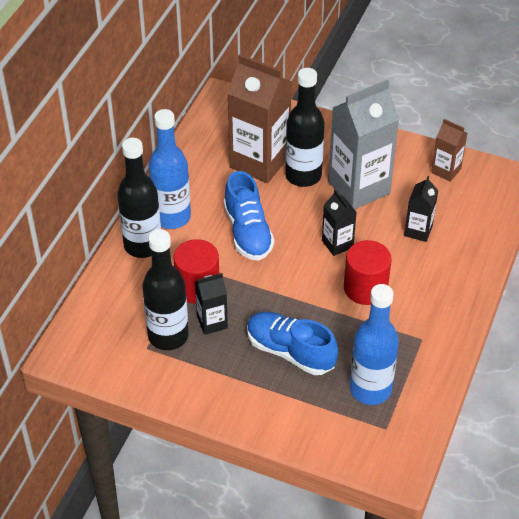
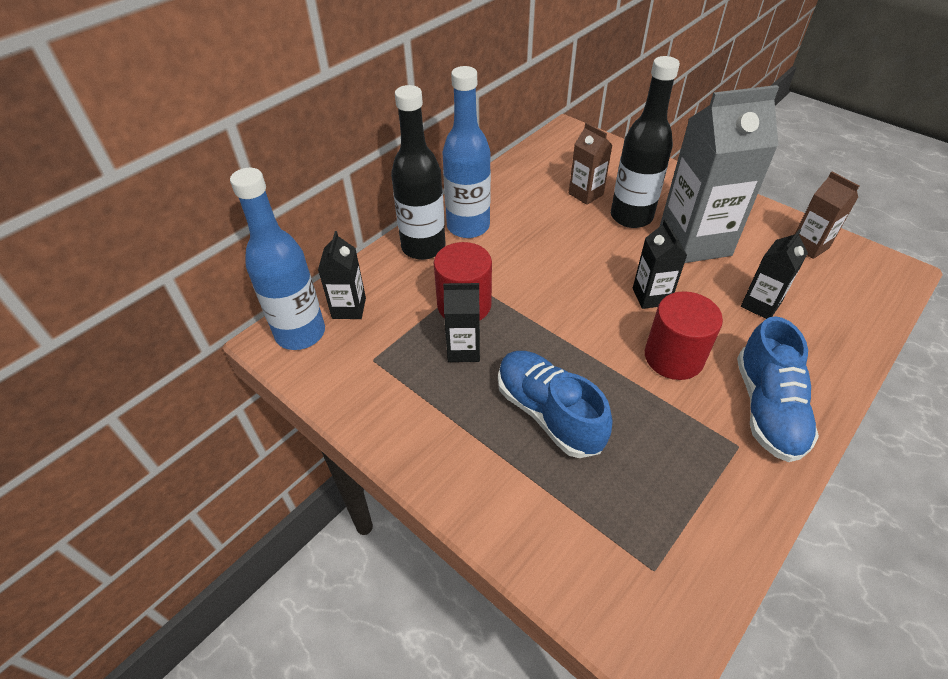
camera: 20 degrees right, 0 degrees up
black bottle [142,229,189,350] -> none
blue shoe [224,171,274,261] -> blue shoe moved to [737,316,819,462]
brown carton [227,54,291,183] -> brown carton [569,122,613,205], size x0.50
blue bottle [350,284,399,405] -> blue bottle moved to [230,168,325,350]
none -> black carton [318,231,366,319]

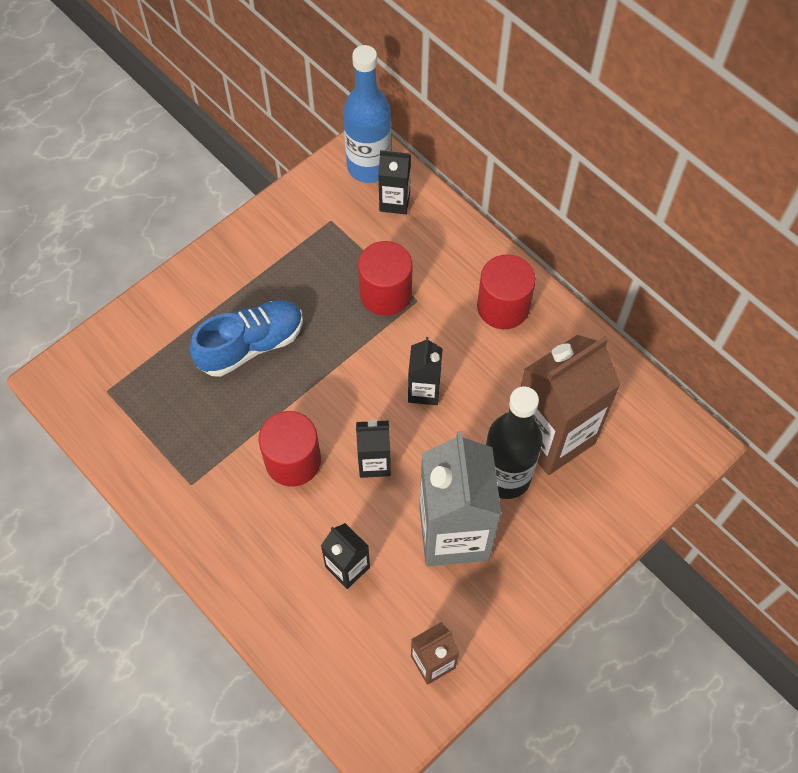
camera: 95 degrees right, 15 degrees up
black bottle [391,85,446,260] -> none
blue bottle [442,66,491,238] -> red cylinder [477,254,536,329]
black carton [443,283,480,362] -> black carton moved to [408,337,443,405]
brown carton [569,122,613,205] -> brown carton [521,335,621,475], size x2.01
blue shoe [737,316,819,462] -> none

